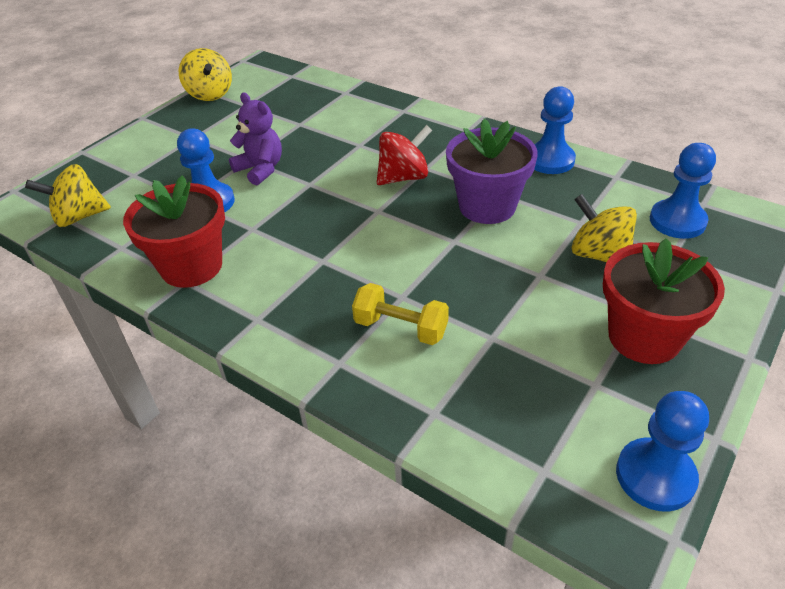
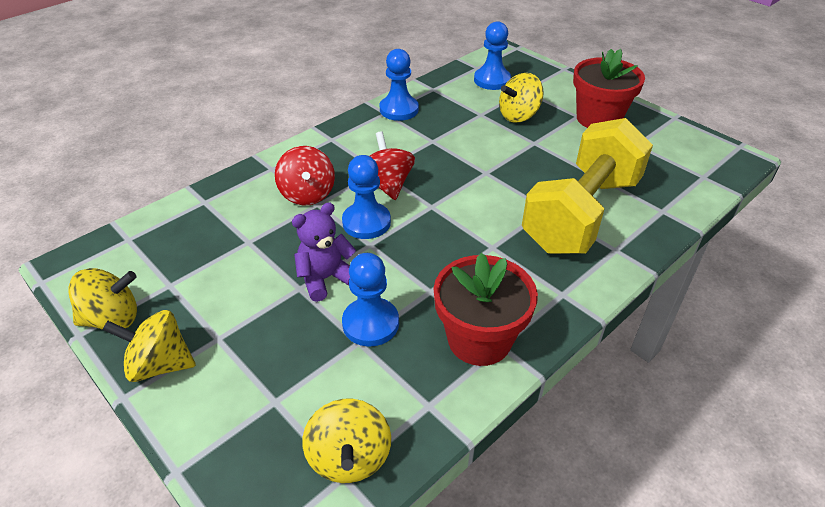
camera: 80 degrees left, 0 degrees up
yellow dumbbell [352,283,449,345] -> yellow dumbbell [522,118,653,254], size x2.26
purple flower pot [446,119,537,224] -> none
blue pawn [616,391,709,512] -> blue pawn moved to [342,155,391,239]
none -> yellow spinning top [102,310,196,382]
none -> red spinning top [275,146,335,206]

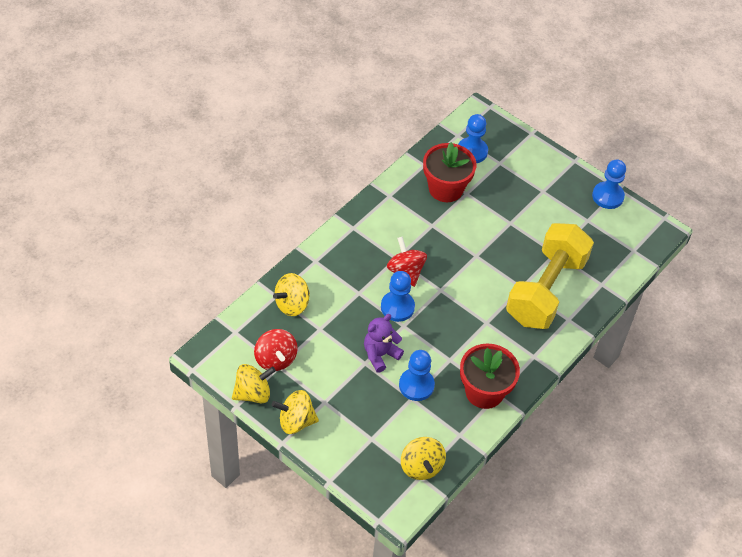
camera: 10 degrees left, 10 degrees up
red spinning top [275,146,335,206] -> red spinning top moved to [254,329,298,371]
blue pawn [380,49,419,121] -> blue pawn moved to [592,160,626,209]
yellow spinning top [499,73,544,123] -> yellow spinning top moved to [273,273,310,316]
red flower pot [573,49,645,128] -> red flower pot moved to [423,142,476,202]

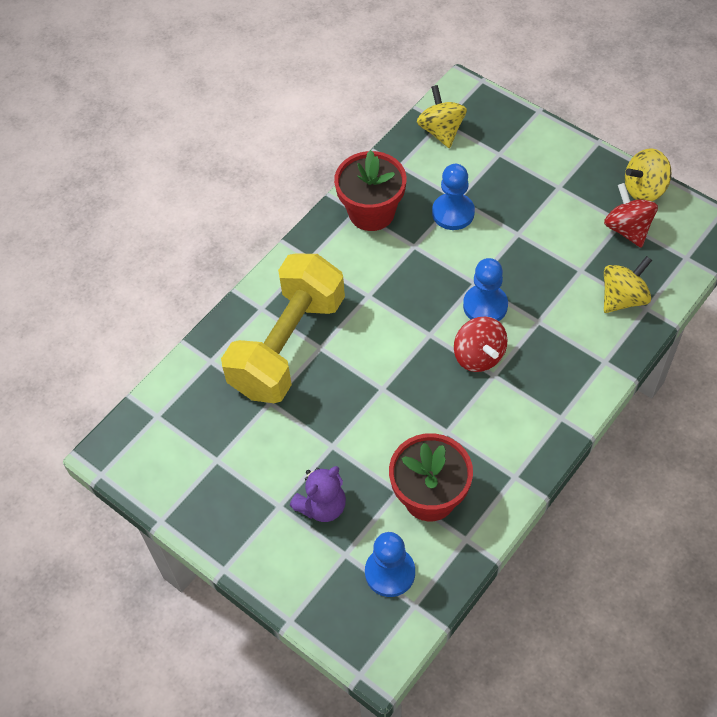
camera: 175 degrees left, 5 degrees up
yellow spinning top [272,390,319,434] -> none
purple teddy bear [364,314,404,373] -> purple teddy bear moved to [290,466,346,522]
blue pawn [592,160,626,209] -> none

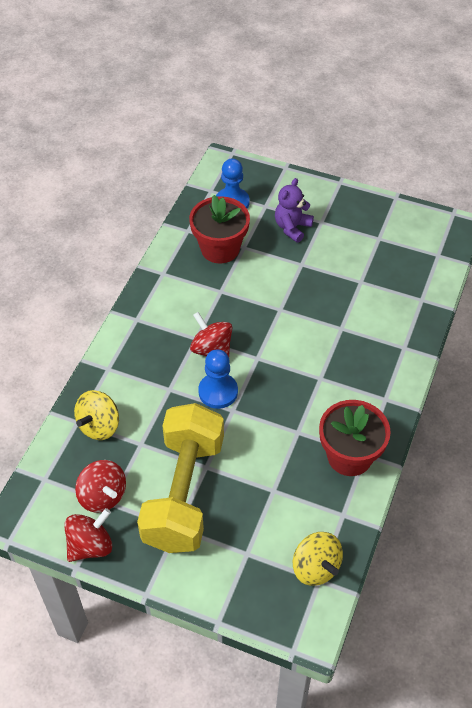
camera: 160 degrees right, 5 degrees down
yellow dumbbell [221,254,345,403] -> yellow dumbbell moved to [137,403,224,553]
blue pawn [432,164,475,230] -> none
yellow spinning top [625,149,672,201] -> red spinning top [64,508,112,562]

